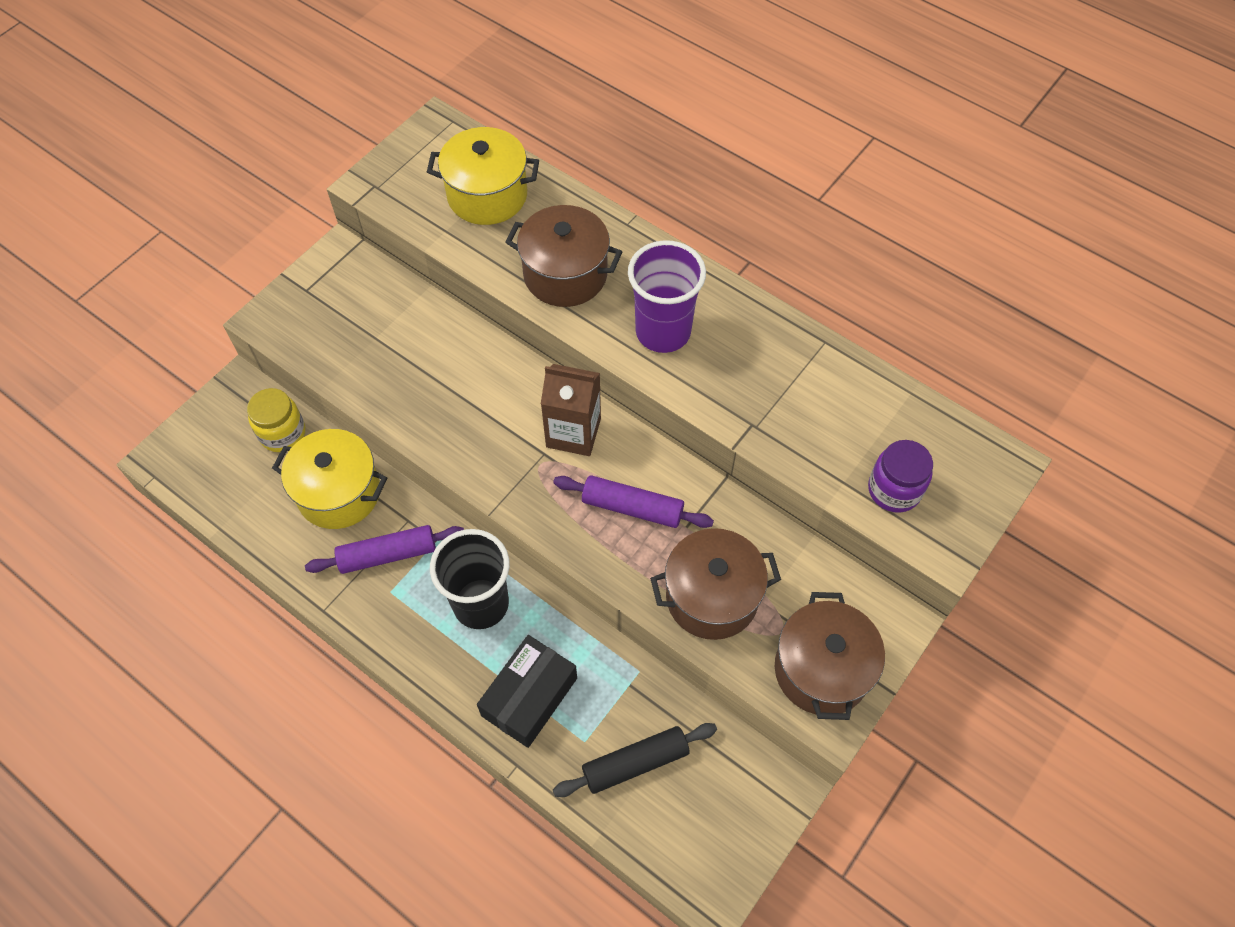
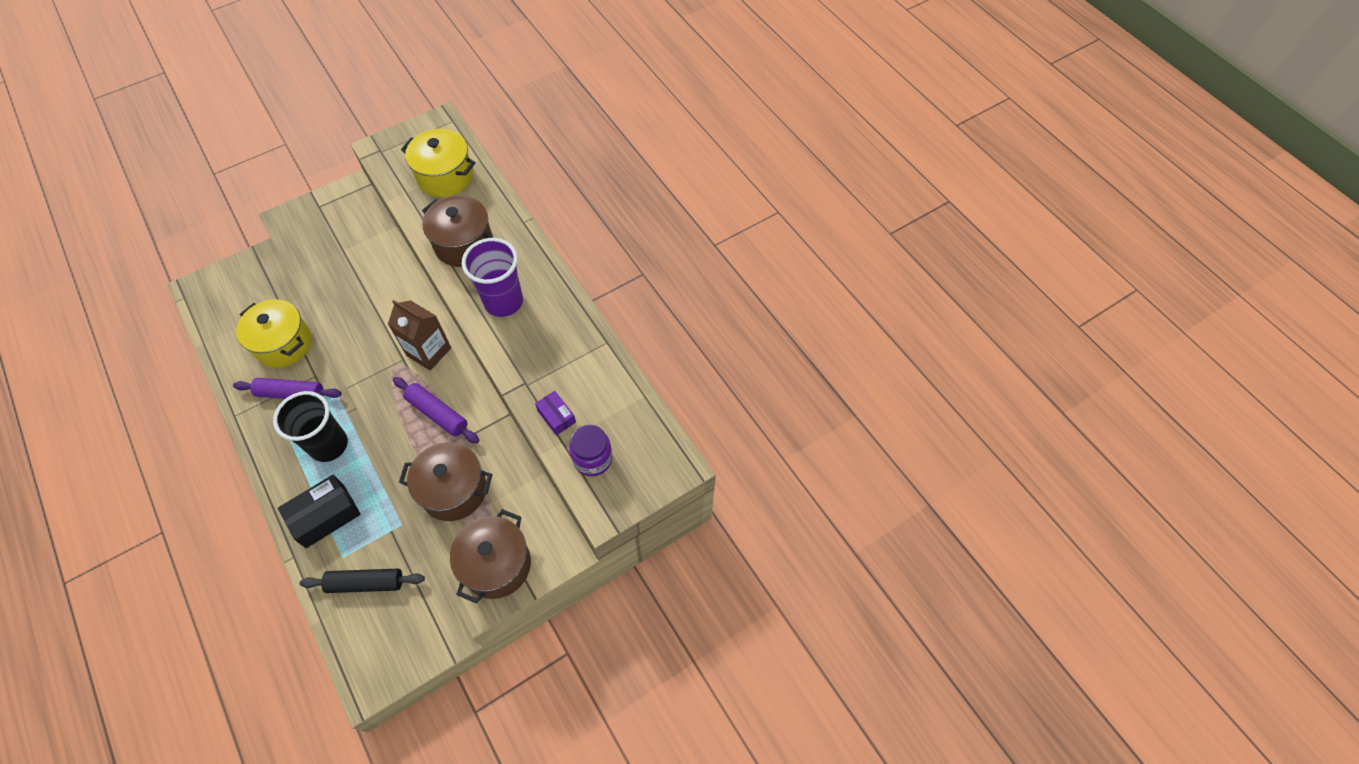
camera: 20 degrees right, 0 degrees up
yellow jar [247,388,305,452] -> none
none -> purple box [535,391,576,435]

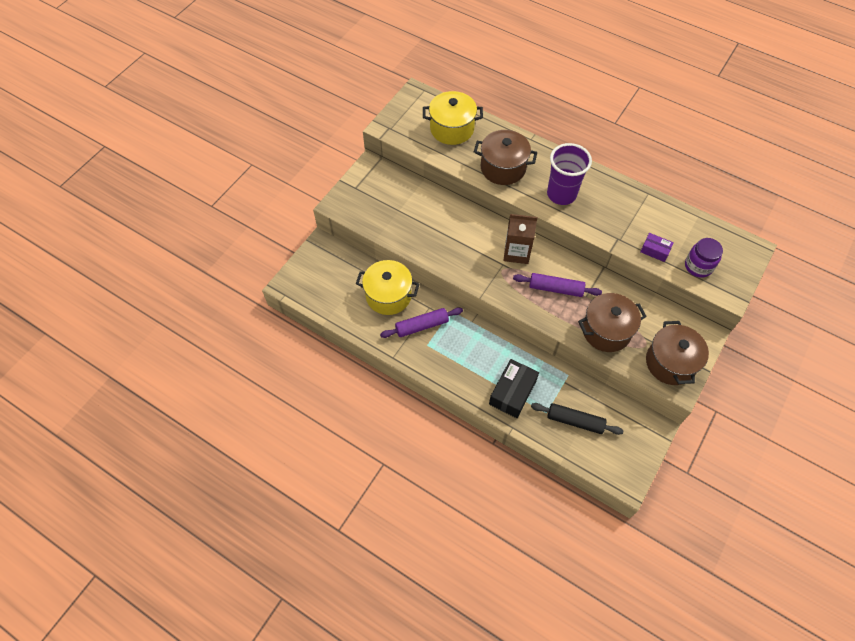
camera: 25 degrees left, 0 degrees up
black cup [273,391,348,462] -> none
black rolling pin [299,569,425,593] -> black rolling pin turned 45 degrees clockwise [531,403,623,435]

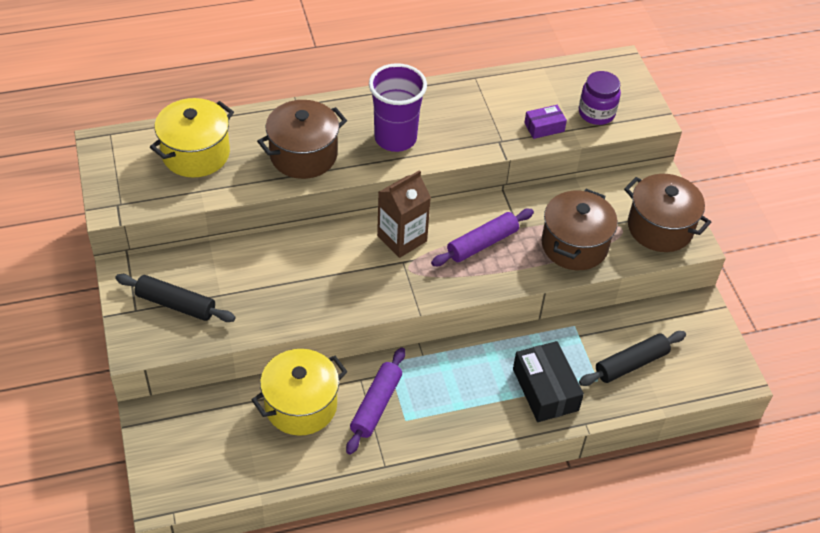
camera: 50 degrees left, 10 degrees down
none -> black rolling pin [115,274,236,322]

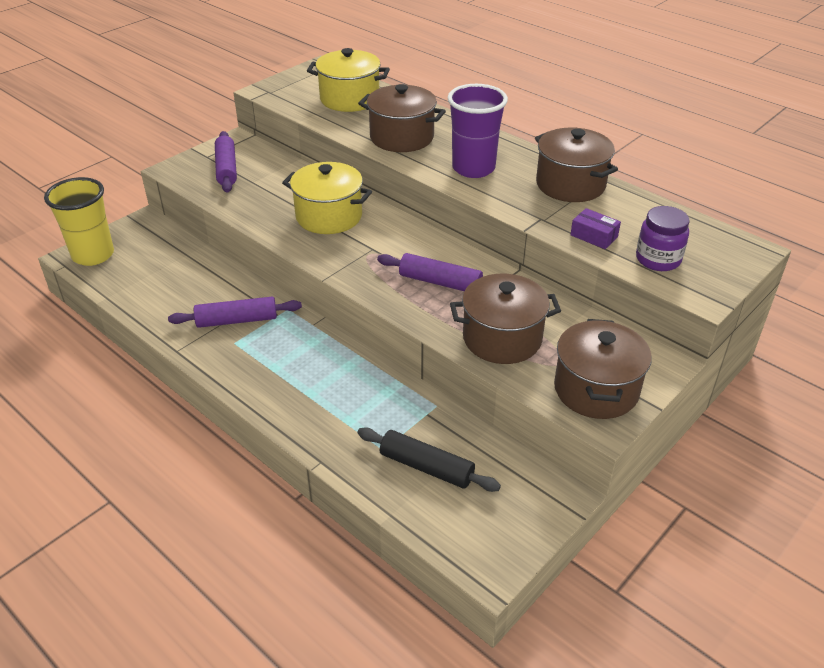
camera: 60 degrees right, 10 degrees down
black rolling pin [115,274,236,322] -> purple rolling pin [215,131,237,193]
yellow pot [252,349,347,436] -> yellow pot moved to [282,162,372,234]
brown carton [377,170,431,258] -> none
black box [513,341,584,422] -> none
none -> yellow cup [44,177,114,266]
none -> brown pot [535,127,618,202]

